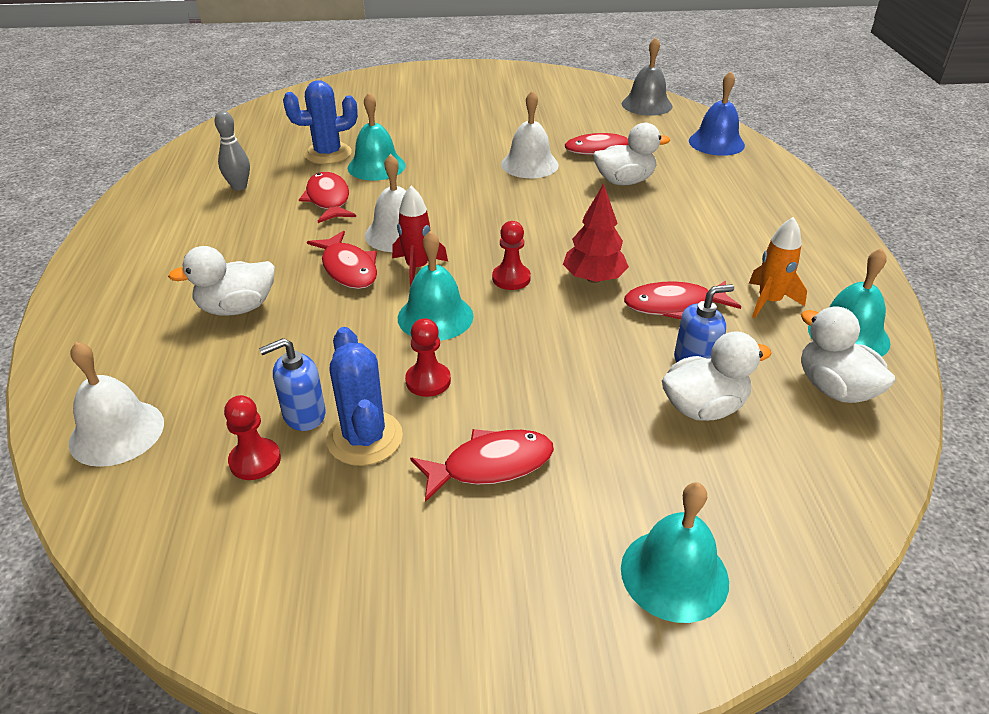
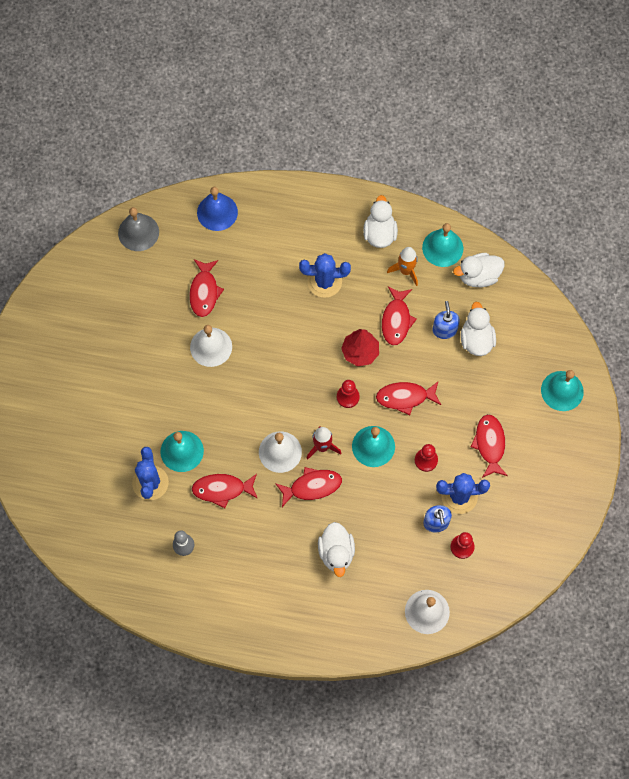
camera: 75 degrees left, 30 degrees up
white duck [593,123,670,185] -> white duck moved to [363,195,398,248]
none -> blue cactus [299,253,351,298]
none -> red fish [376,382,441,415]

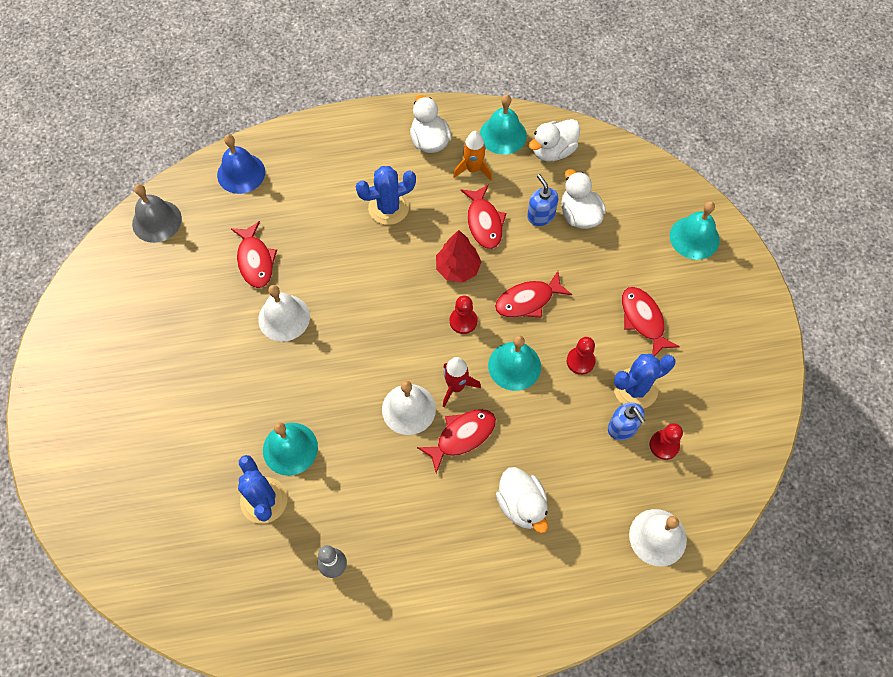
camera: 20 degrees left, 5 degrees down
red fish [192,474,258,508] -> none

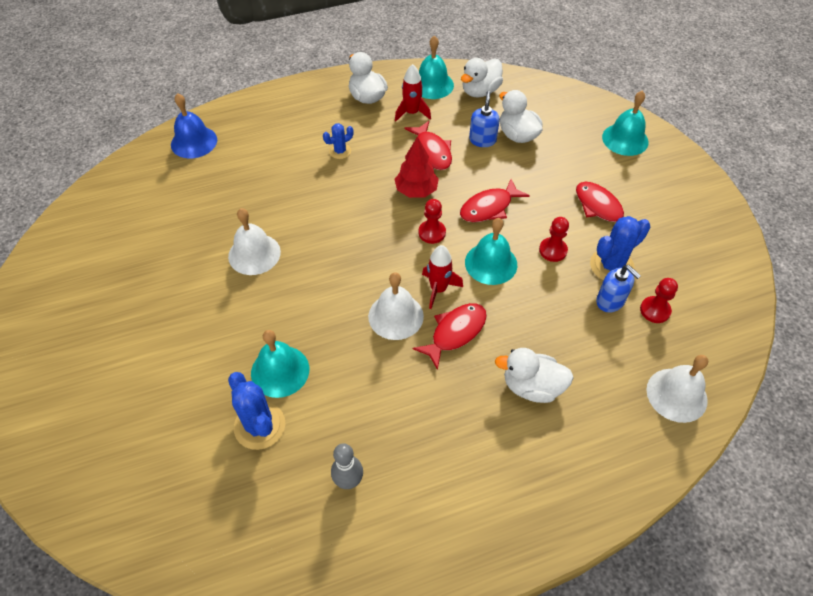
camera: 10 degrees left, 10 degrees down
grey bell [132,184,182,243] -> none
red fish [231,221,277,288] -> none
blue cactus [356,166,416,225] -> blue cactus [323,123,353,159], size x0.57
orange rocket [453,131,492,181] -> red rocket [395,64,431,122]
white duck [496,467,548,533] -> white duck turned 135 degrees clockwise [495,348,574,403]
blue soap dispenser [527,174,558,226] -> blue soap dispenser turned 45 degrees clockwise [469,91,500,147]

